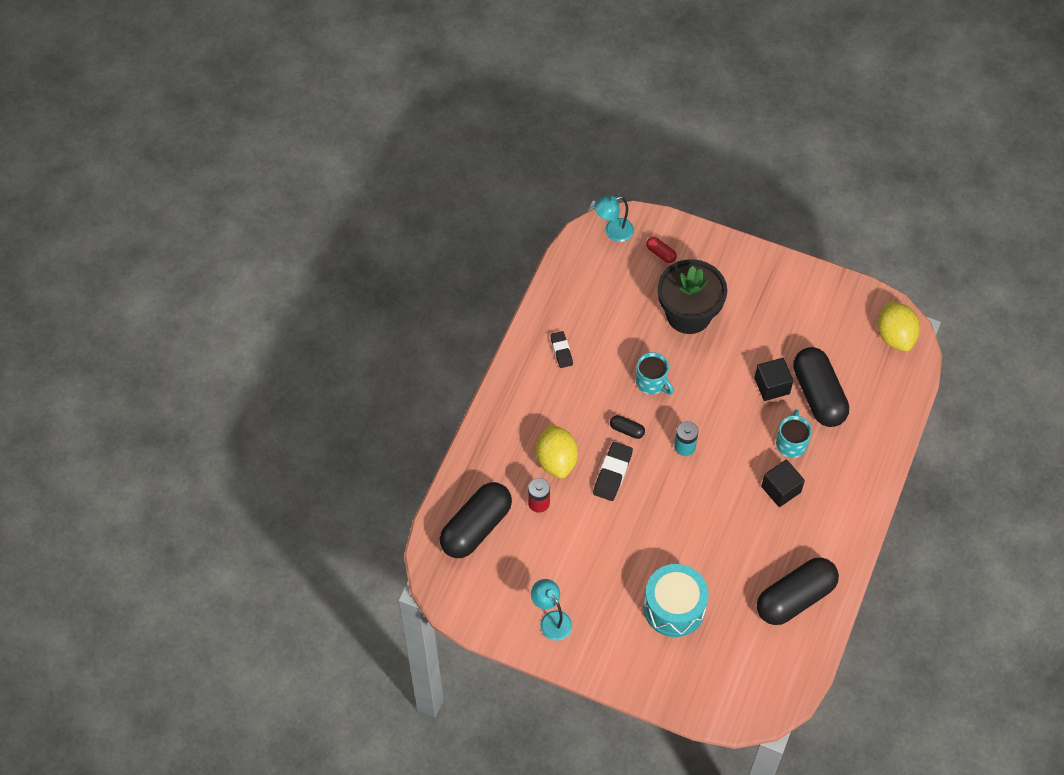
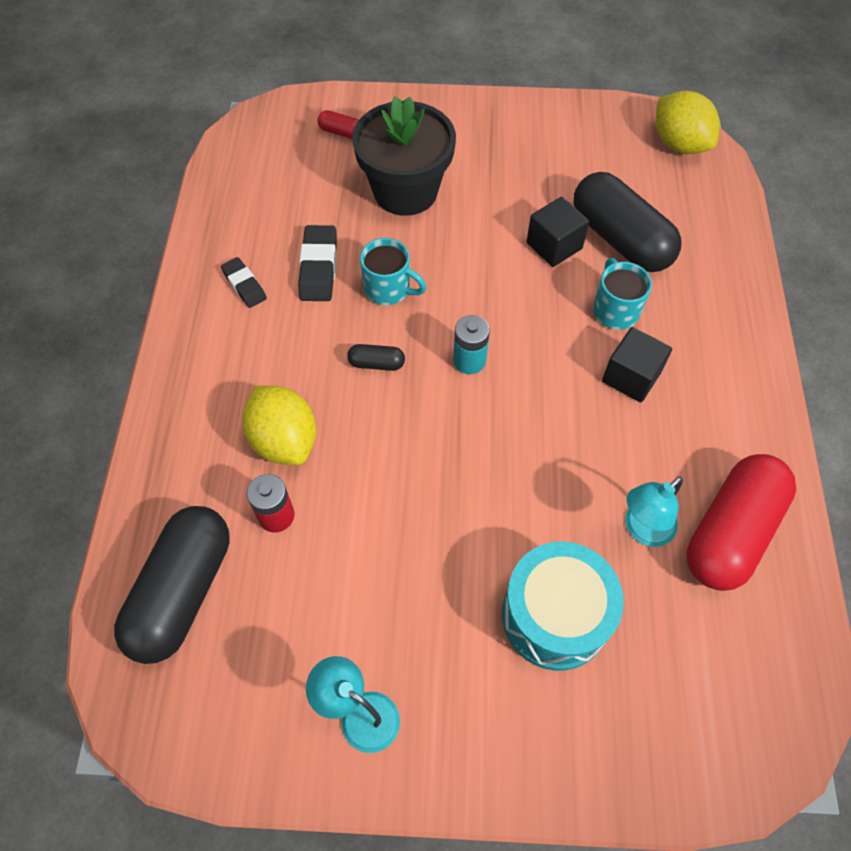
camera: 20 degrees left, 0 degrees up
black eraser [593,442,633,501] -> black eraser moved to [298,225,337,301]
turquoise lamp [594,196,634,242] -> turquoise lamp moved to [625,477,683,547]
black capsule [757,558,839,625] -> red capsule [686,454,796,591]

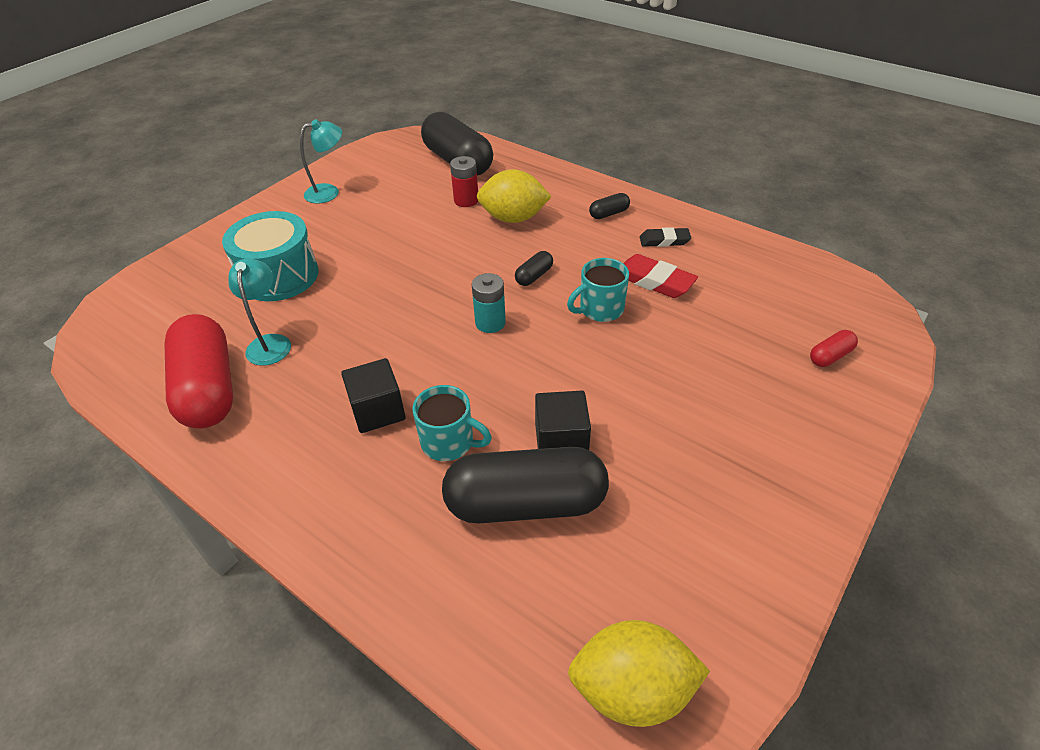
camera: 125 degrees right, 15 degrees down
black eraser [298,225,337,301] -> red eraser [623,254,698,298]
black flower pot [352,96,456,216] -> none
none -> black capsule [589,193,630,219]

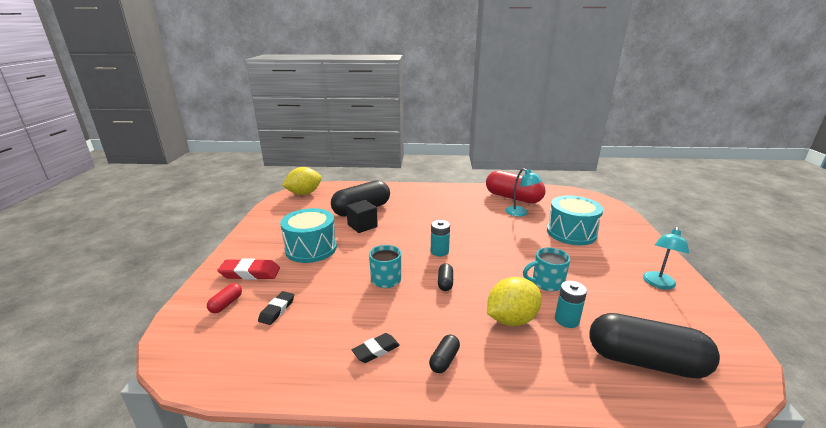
camera: 145 degrees right, 20 degrees down
black cube [341,358,406,433] -> none
turquoise mug [412,385,492,461] -> turquoise mug moved to [523,247,570,291]
red battery [450,156,478,207] -> turquoise battery [555,281,587,328]
red eraser [623,254,698,298] -> red eraser moved to [217,258,280,280]
none -> black eraser [258,291,294,325]
none -> turquoise drum [280,208,337,263]

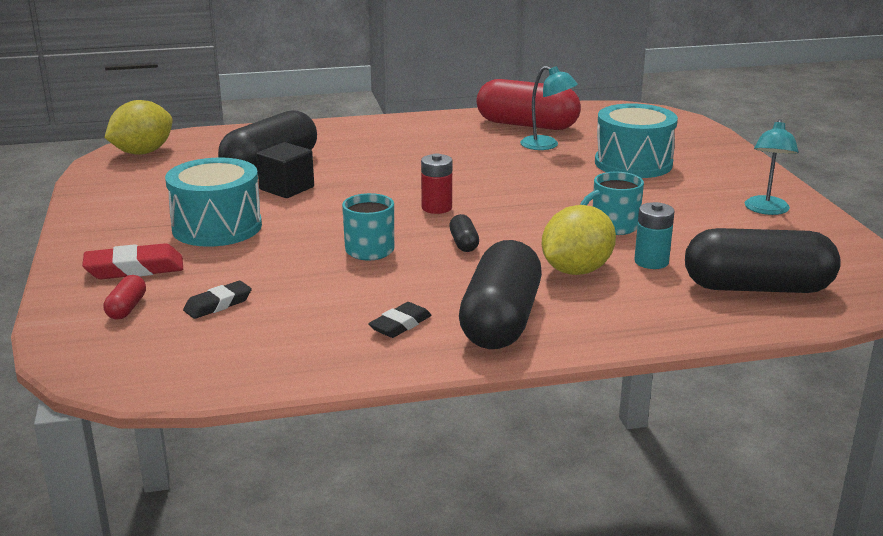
camera: 15 degrees left, 0 degrees up
black eraser [258,291,294,325] -> black eraser turned 45 degrees clockwise [183,281,252,319]
black capsule [429,335,460,373] -> black capsule [459,240,542,349], size x2.39
turquoise battery [431,220,450,256] -> red battery [421,153,452,214]

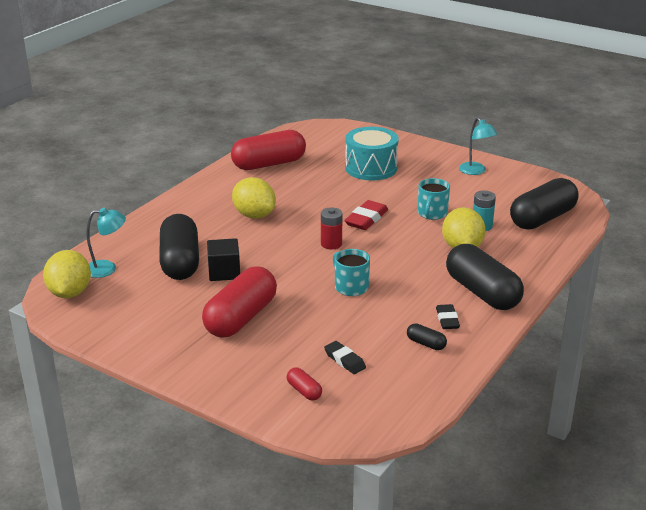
camera: 45 degrees left, 5 degrees up
red eraser [82,243,183,279] -> red eraser moved to [344,200,388,230]
turquoise drum [165,158,262,247] -> red capsule [202,266,277,338]
black eraser [183,281,252,319] -> black eraser turned 45 degrees counterclockwise [324,341,366,374]
black capsule [449,214,479,252] -> black capsule moved to [407,323,447,350]
turquoise lamp [520,66,578,150] -> turquoise lamp moved to [86,208,126,278]
none -> yellow lemon [232,177,276,219]

